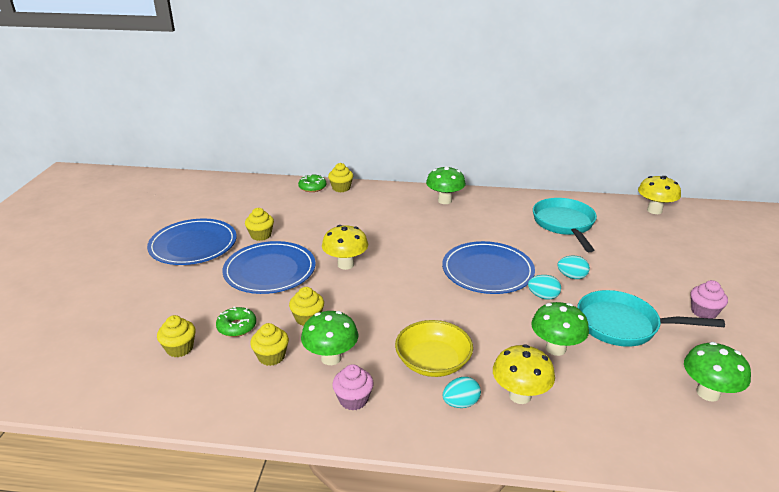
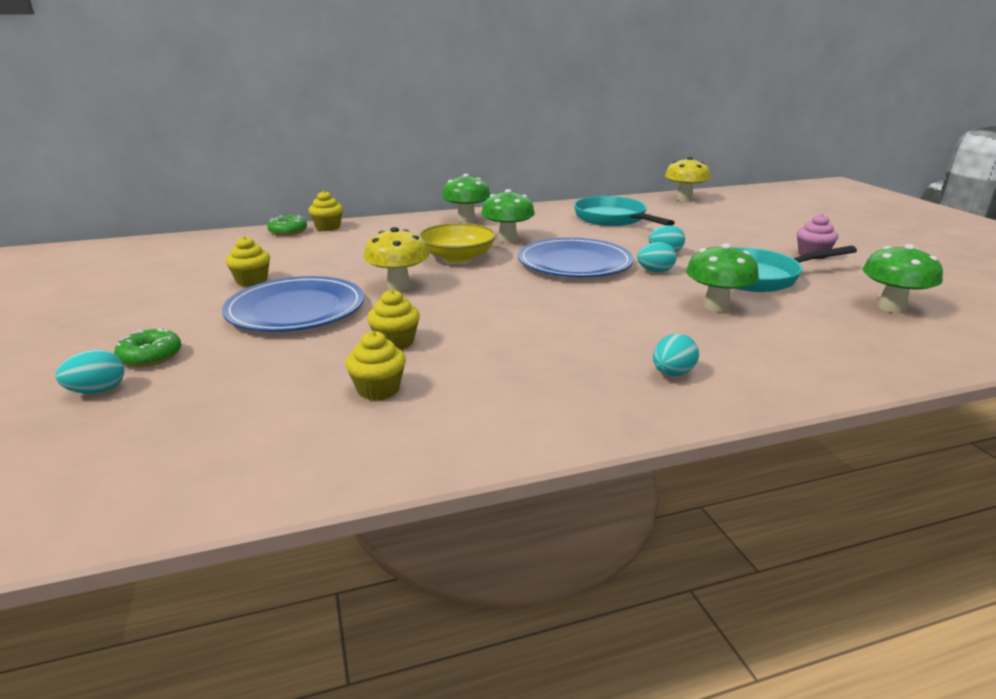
camera: 25 degrees left, 5 degrees down
blue plate [147,219,237,265] -> none
yellow cupcake [157,315,196,357] -> none
green donut [216,307,256,337] -> green donut moved to [114,328,181,367]
green mushroom [301,311,358,365] -> green mushroom moved to [481,189,535,243]
pink cupcake [332,364,374,411] -> none
yellow bowl [395,320,473,377] -> yellow bowl moved to [419,223,496,262]
yellow mushroom [493,344,555,404] -> none
none -> turquoise egg [55,350,124,394]

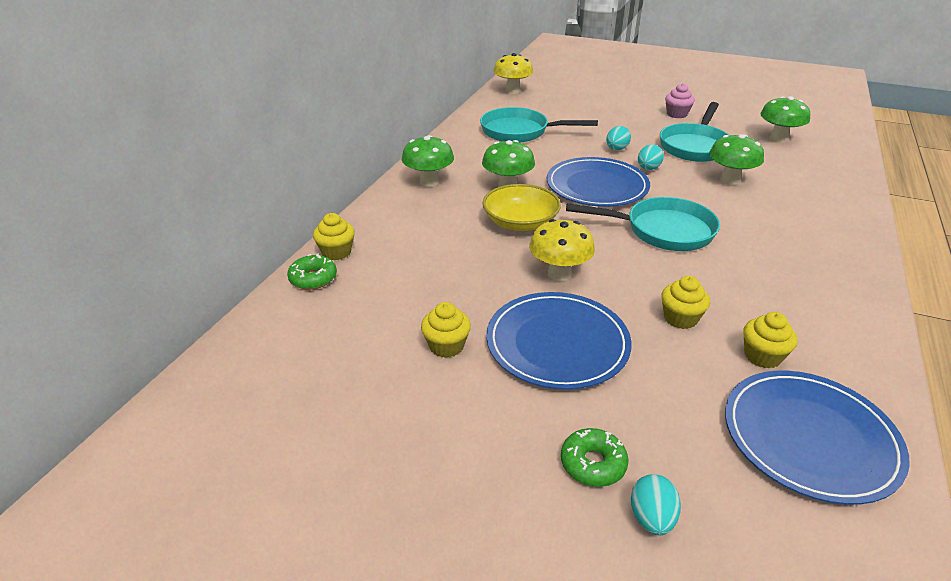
camera: 50 degrees left, 10 degrees up
turquoise egg [653,334,699,376] -> none
none -> turquoise pan [566,197,720,251]
none -> blue plate [725,371,910,505]

